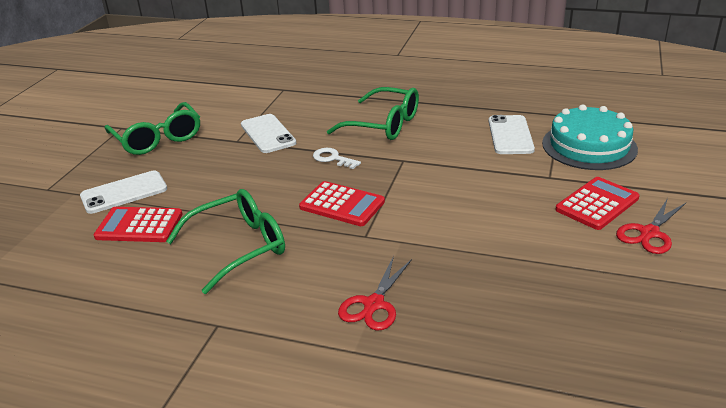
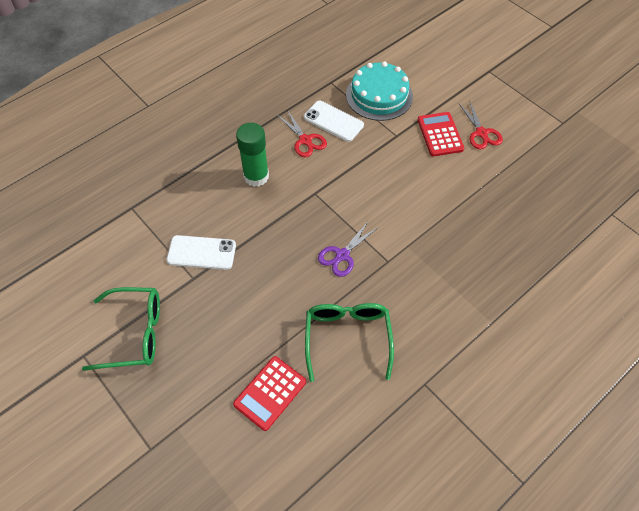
camera: 60 degrees left, 25 degrees up
white phone [80,171,167,214] -> none
red calculator [299,181,385,226] -> purple scissors [318,220,379,277]
white key [313,148,361,169] -> none
green glasses [327,87,419,140] -> green glue stick [236,123,269,187]
red scissors [338,256,412,330] -> red scissors moved to [277,110,327,157]

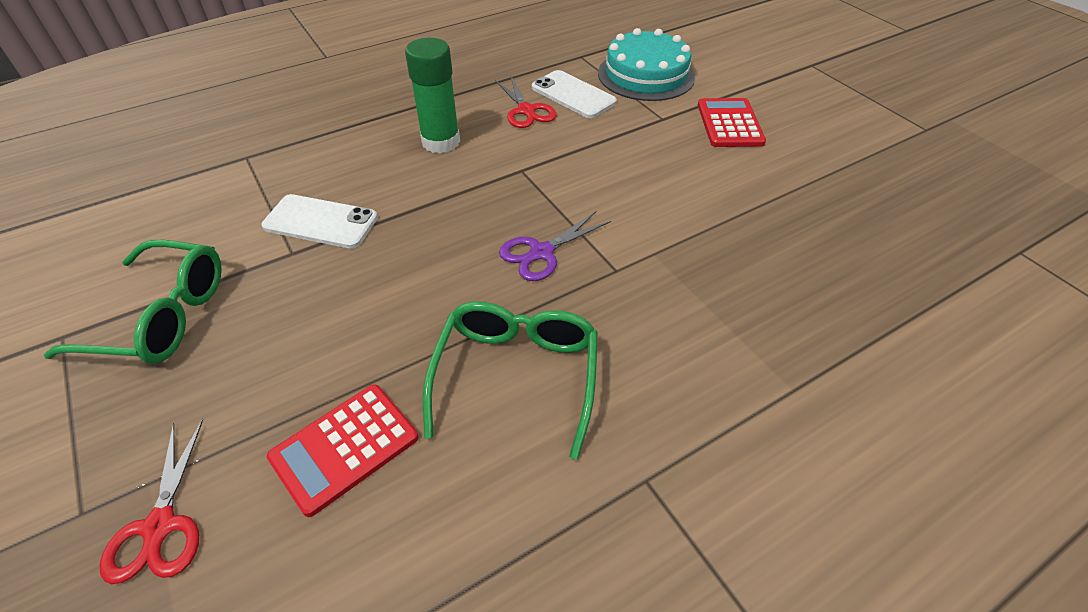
camera: 10 degrees right, 10 degrees down
red scissors [458,100,503,149] -> red scissors moved to [99,419,203,584]

